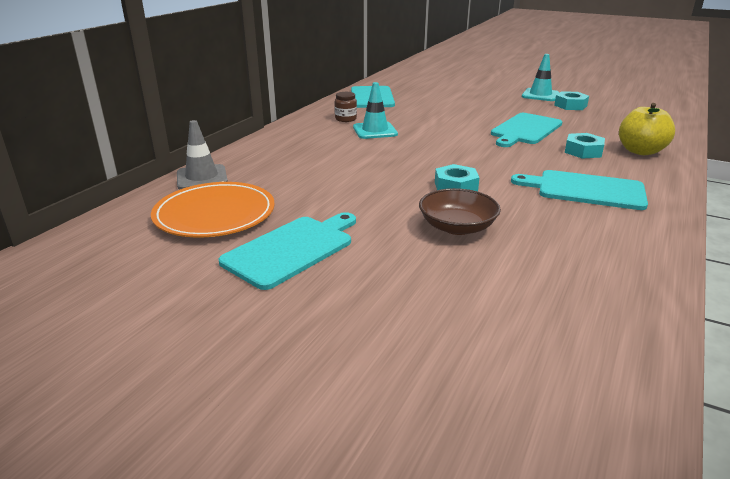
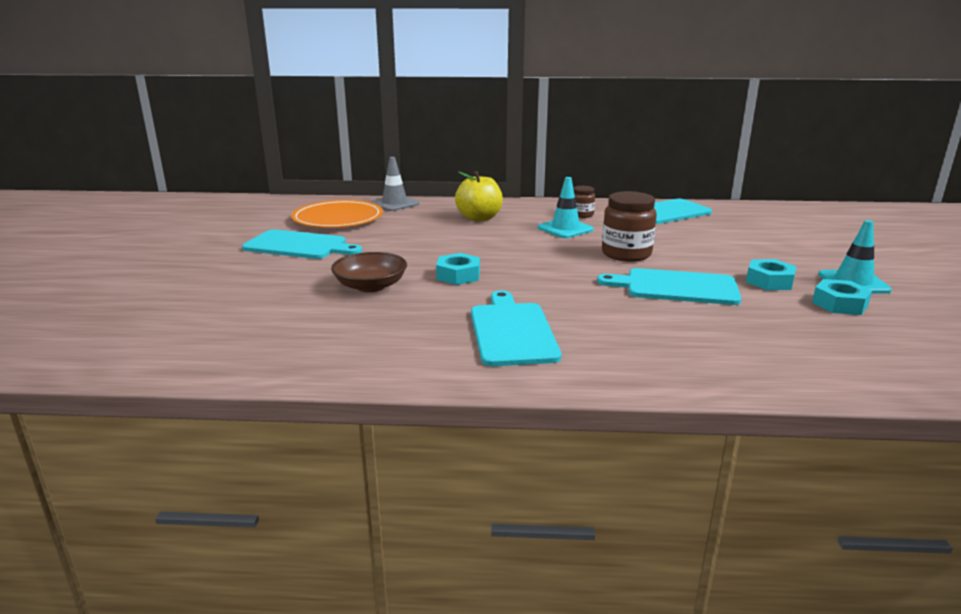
camera: 65 degrees right, 5 degrees down
turquoise nut [565,133,605,159] -> turquoise nut moved to [746,259,797,290]
yellow apple [619,103,675,155] -> yellow apple moved to [455,171,503,222]
none -> brown jar [602,191,657,262]

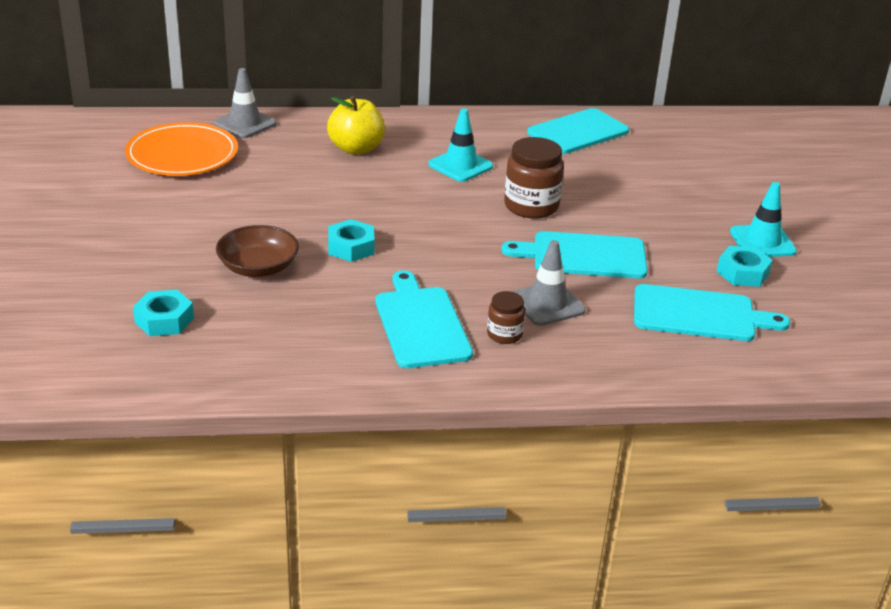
camera: 10 degrees left, 10 degrees up
turquoise cutting board [242,229,362,259] -> turquoise cutting board moved to [634,284,790,341]
brown jar [573,186,595,218] -> brown jar moved to [487,291,525,344]
turquoise nut [746,259,797,290] -> turquoise nut moved to [133,290,194,336]
none -> grey traffic cone [513,240,586,326]

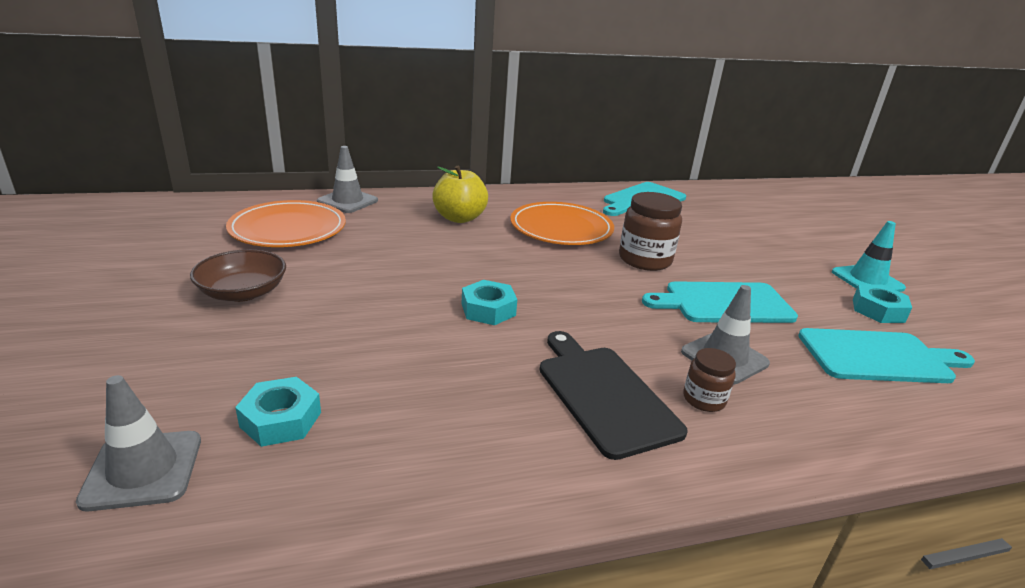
camera: 10 degrees left, 5 degrees down
brown bowl [216,225,299,277] -> brown bowl moved to [190,249,286,302]
turquoise cutting board [375,270,473,368] -> black cutting board [540,331,688,460]
turquoise traffic cone [428,108,493,182] -> orange plate [510,202,614,245]
none -> grey traffic cone [76,375,201,511]

